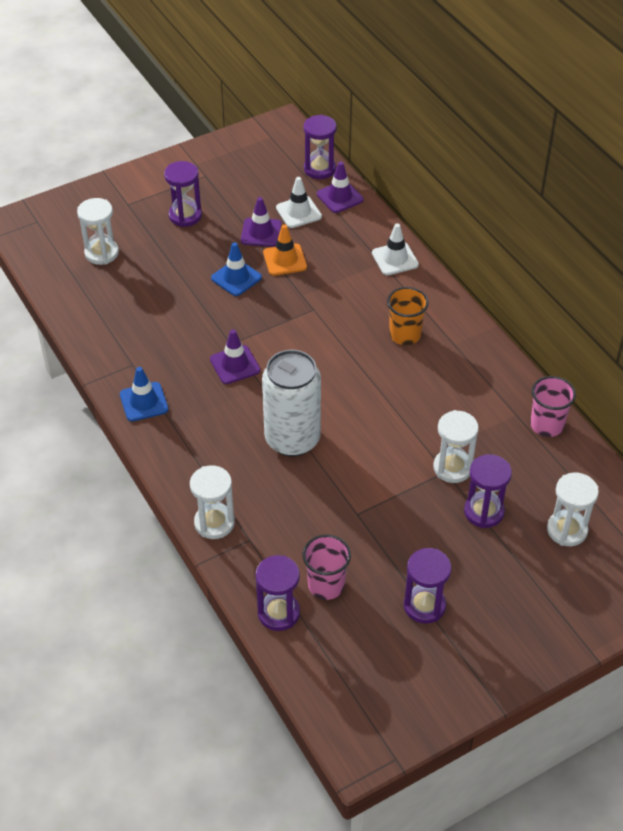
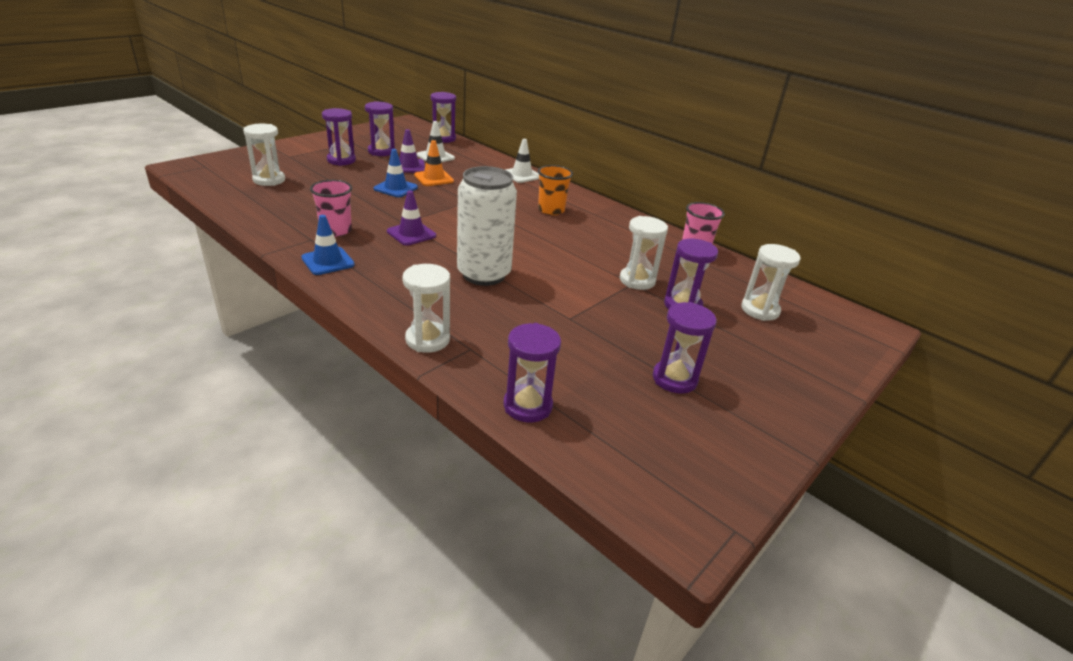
camera: 20 degrees left, 15 degrees down
pink cup [302,534,351,600] -> pink cup moved to [310,180,352,237]
purple traffic cone [317,161,364,213] -> none
none -> purple hourglass [365,101,395,156]

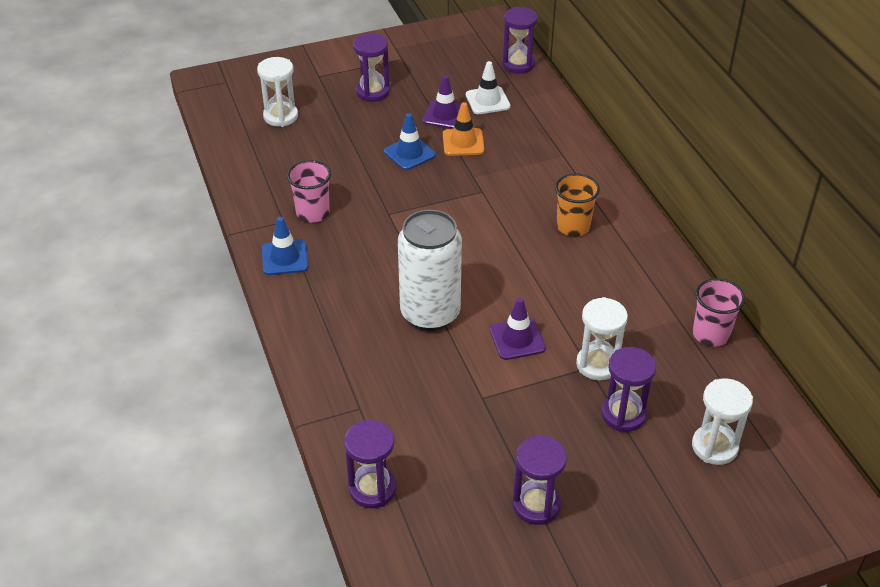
camera: 30 degrees right, 10 degrees up
purple hourglass [365,101,395,156] -> none
purple traffic cone [387,190,436,246] -> purple traffic cone moved to [490,297,546,360]
white hourglass [402,264,450,353] -> none
white traffic cone [505,139,539,183] -> none

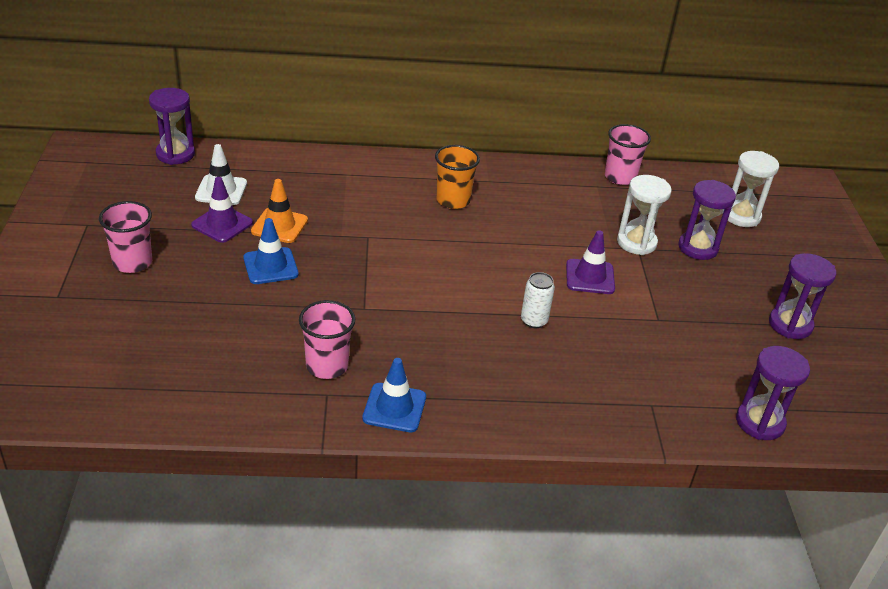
camera: 75 degrees left, 5 degrees down
white hourglass [257,57,298,127] -> none
purple hourglass [353,33,390,102] -> pink cup [99,201,152,273]
white can [398,210,462,331] -> white can [521,272,555,328], size x0.43

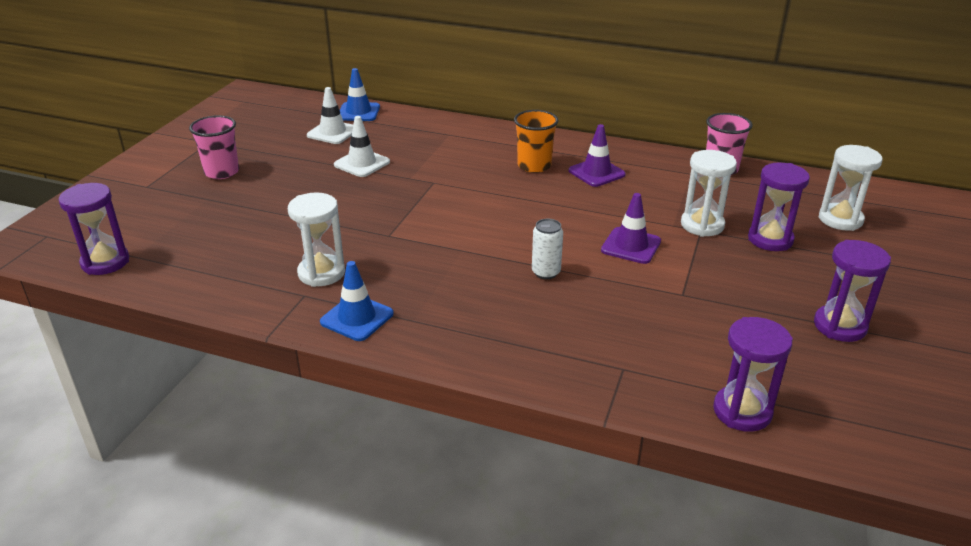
camera: 25 degrees right, 5 degrees down
purple hourglass [149,88,195,165] -> purple hourglass moved to [59,183,129,275]
purple traffic cone [191,177,253,243] -> purple traffic cone moved to [569,124,626,187]
blue traffic cone [243,218,299,284] -> blue traffic cone moved to [340,68,380,121]
orange traffic cone [251,179,308,243] -> white traffic cone [334,116,390,177]
pink cup [299,300,355,379] -> white hourglass [288,192,345,287]

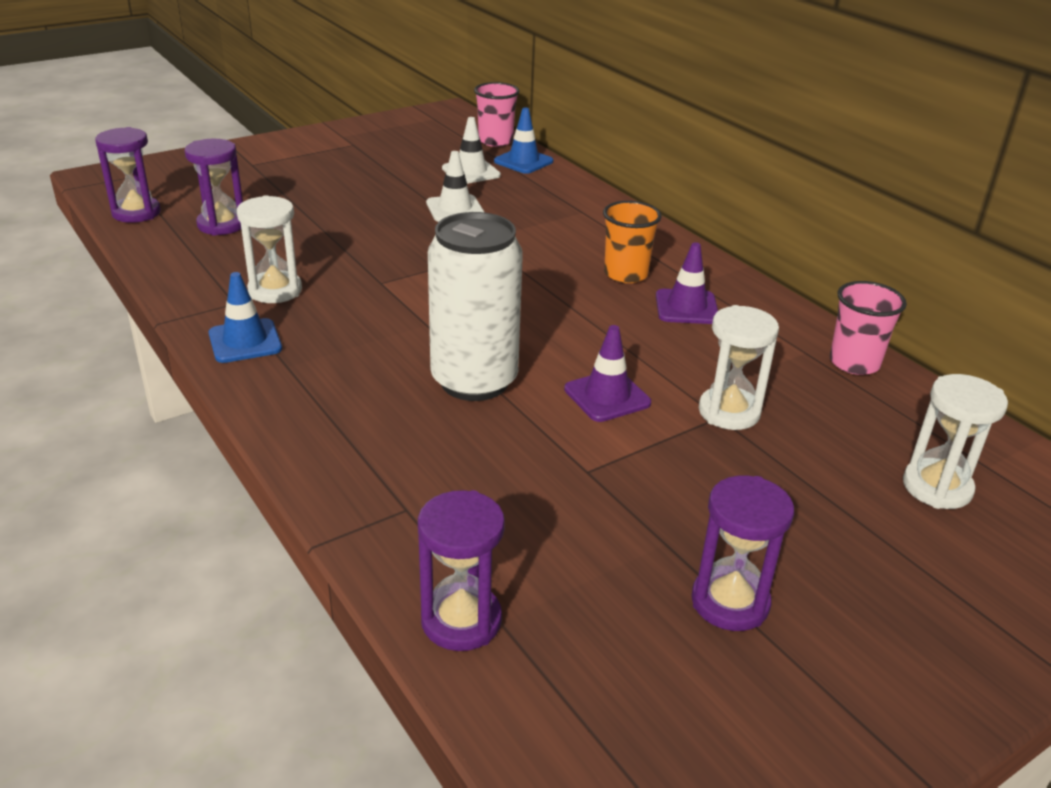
camera: 35 degrees right, 0 degrees up
pink cup [189,115,239,179] -> pink cup moved to [474,82,519,147]
white can [532,219,563,279] -> white can [428,212,523,401], size x2.32
purple hourglass [748,163,810,251] -> purple hourglass moved to [185,139,243,236]

